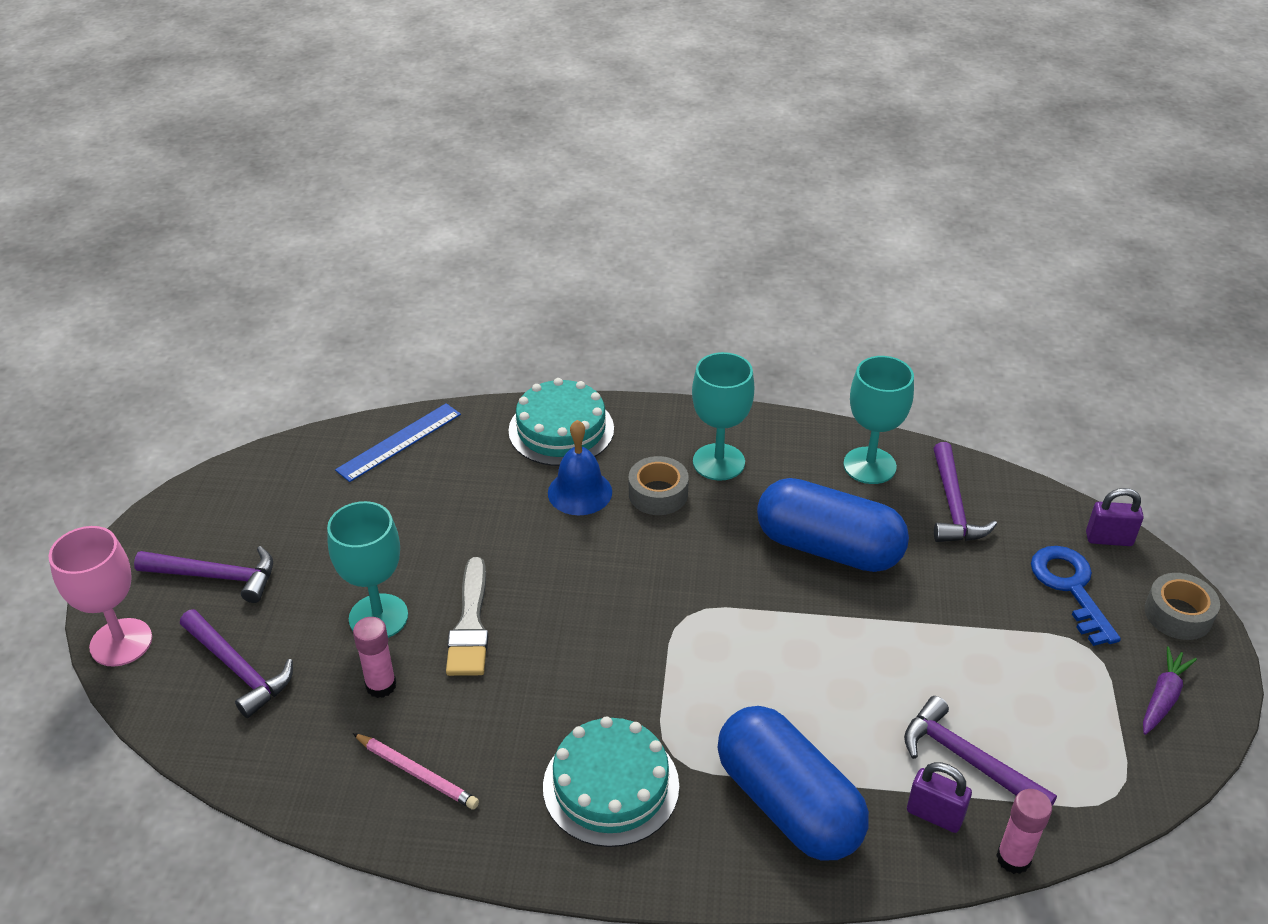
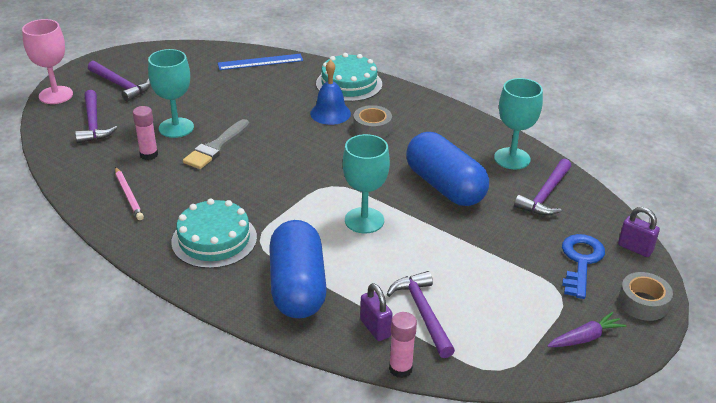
camera: 30 degrees right, 5 degrees down
turquoise goblet [692,352,755,481] -> turquoise goblet moved to [343,134,390,233]

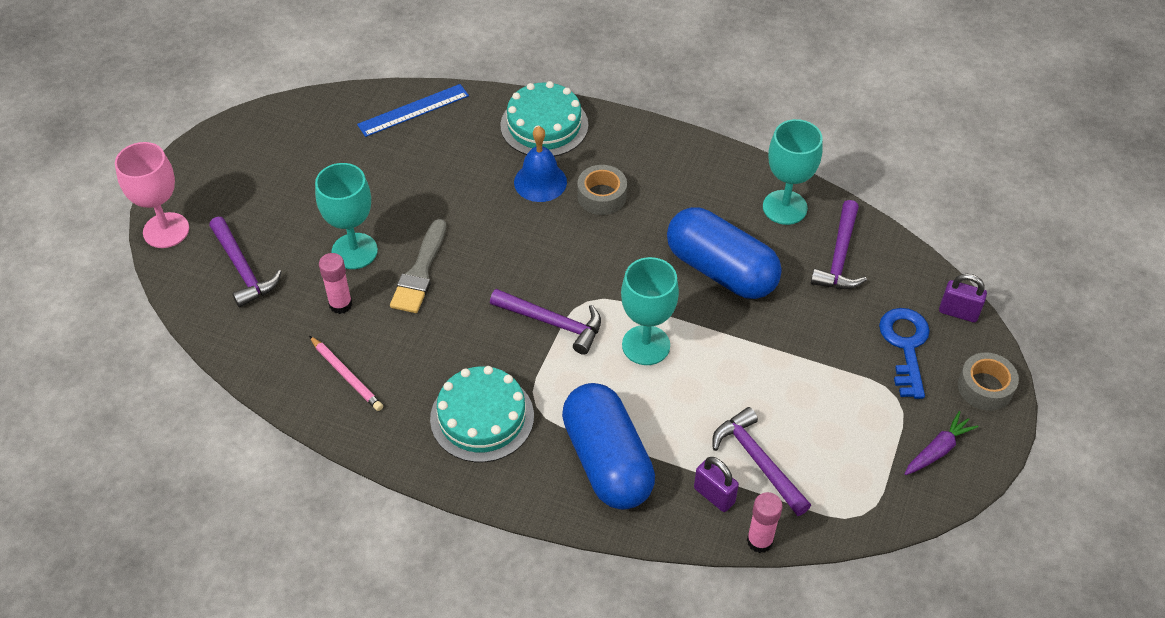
camera: 15 degrees left, 15 degrees up
purple hammer [88,61,151,102] -> purple hammer moved to [490,289,601,355]

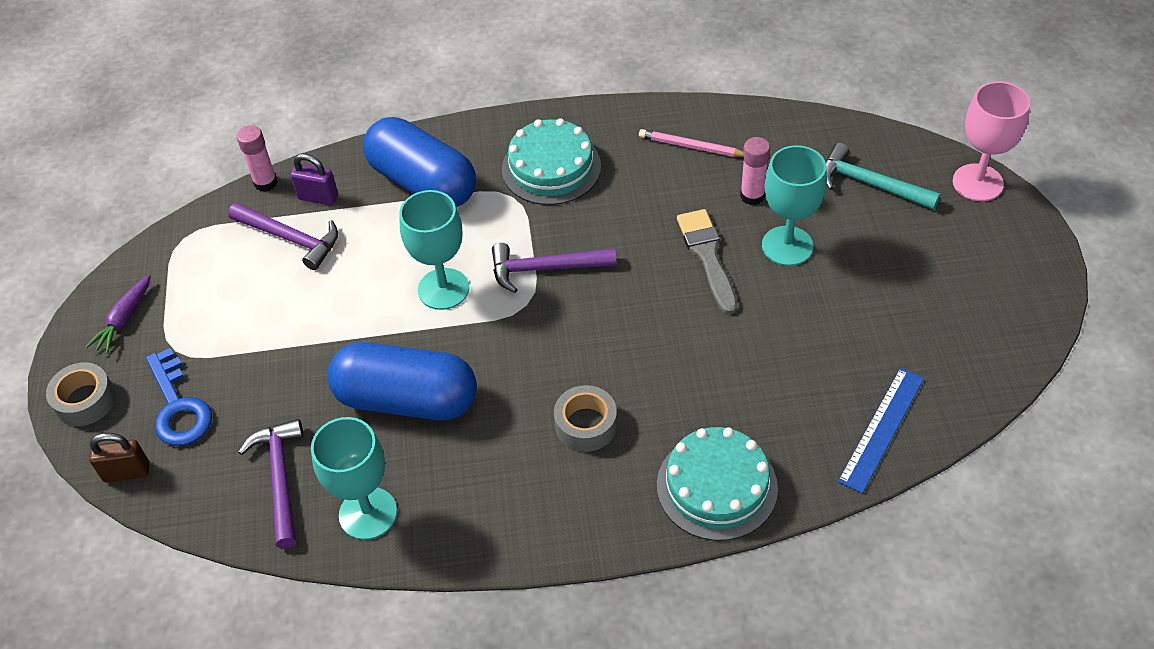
camera: 155 degrees right, 0 degrees up
purple hammer [209,217,282,308] -> turquoise hammer [826,143,941,210]
blue bell [514,126,567,202] -> none
purple padlock [939,274,987,323] -> brown padlock [89,433,149,483]

